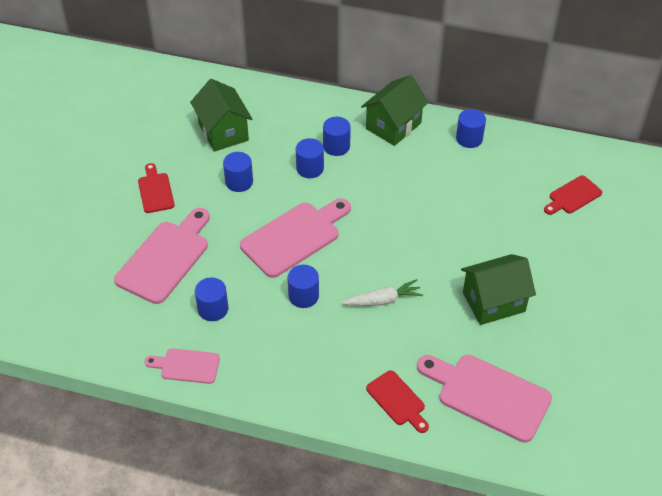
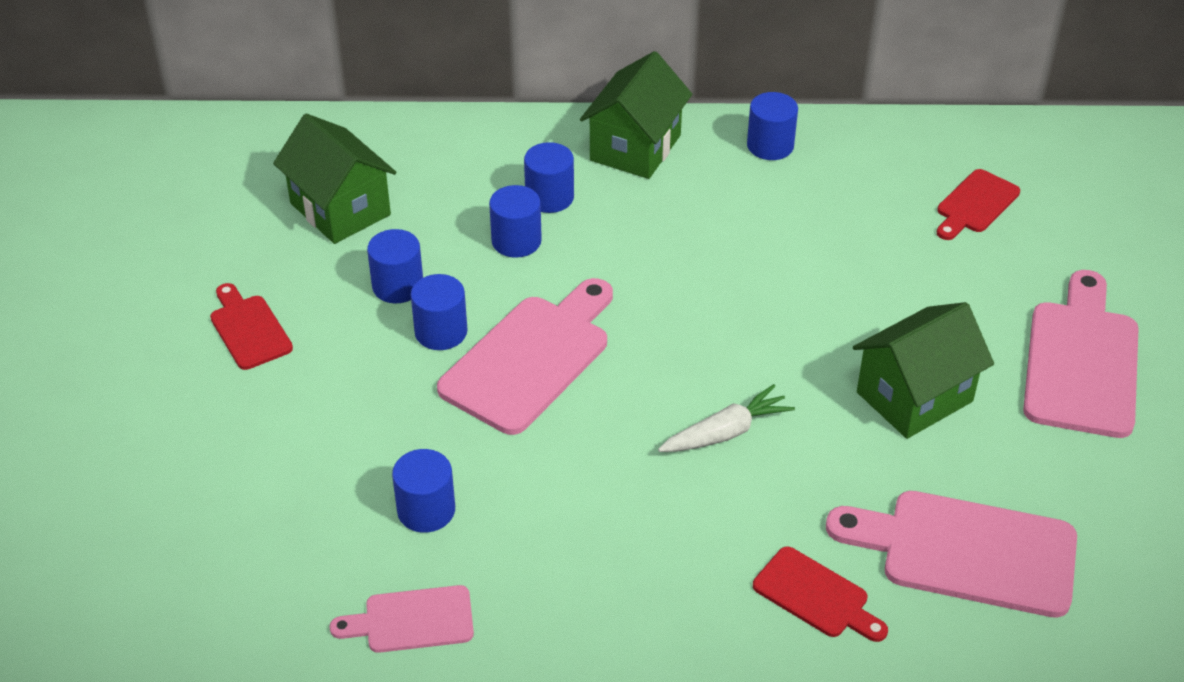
camera: 15 degrees left, 5 degrees down
pink cutting board [114,208,210,304] -> pink cutting board moved to [1023,270,1139,438]
blue cylinder [287,265,319,308] -> blue cylinder moved to [411,274,468,350]

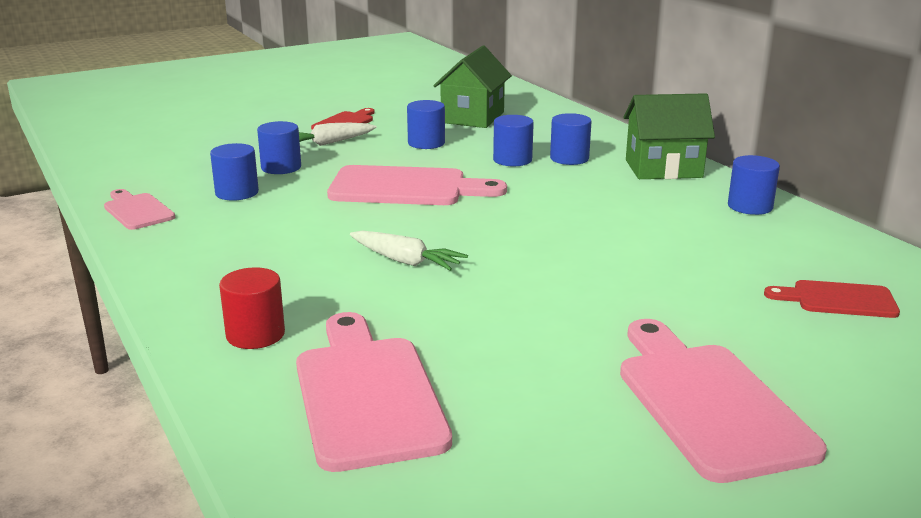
camera: 60 degrees right, 20 degrees down
blue cylinder [411,274,468,350] -> blue cylinder moved to [257,121,301,174]
red cutting board [753,546,888,642] -> red cylinder [219,267,285,349]
green house [853,302,994,439] -> none
pink cutting board [1023,270,1139,438] -> pink cutting board turned 90 degrees counterclockwise [620,319,827,483]
none -> white carrot [299,123,377,146]

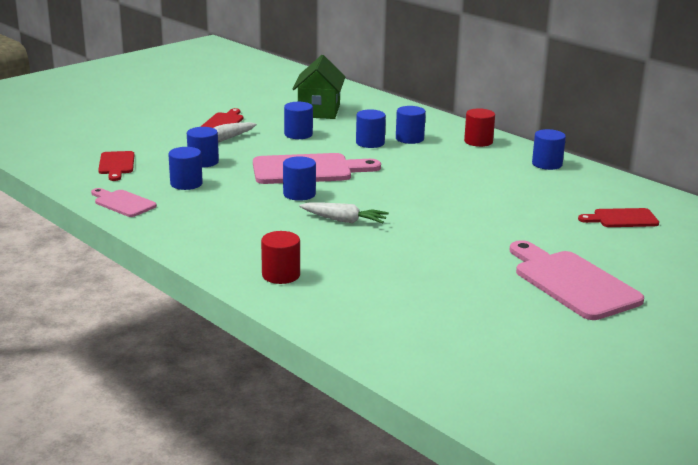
camera: 15 degrees left, 0 degrees up
pink cutting board [296,312,452,472] -> none
green house [623,93,715,179] -> red cylinder [464,108,495,147]
none -> red cutting board [98,151,134,181]
none -> blue cylinder [283,156,316,201]

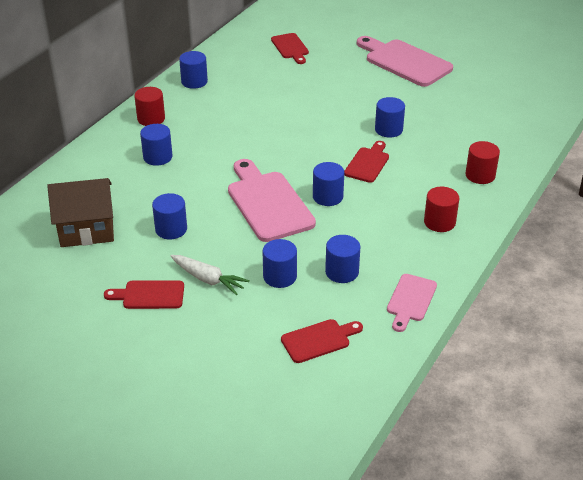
camera: 105 degrees left, 15 degrees up
green house [293,55,345,119] -> brown house [47,178,114,247]
white carrot [299,202,389,223] -> red cutting board [344,141,389,183]
blue cylinder [356,109,386,148] -> blue cylinder moved to [375,97,405,138]
pink cutting board [510,240,644,320] -> pink cutting board turned 90 degrees clockwise [357,36,453,87]
none -> red cylinder [424,187,459,232]

